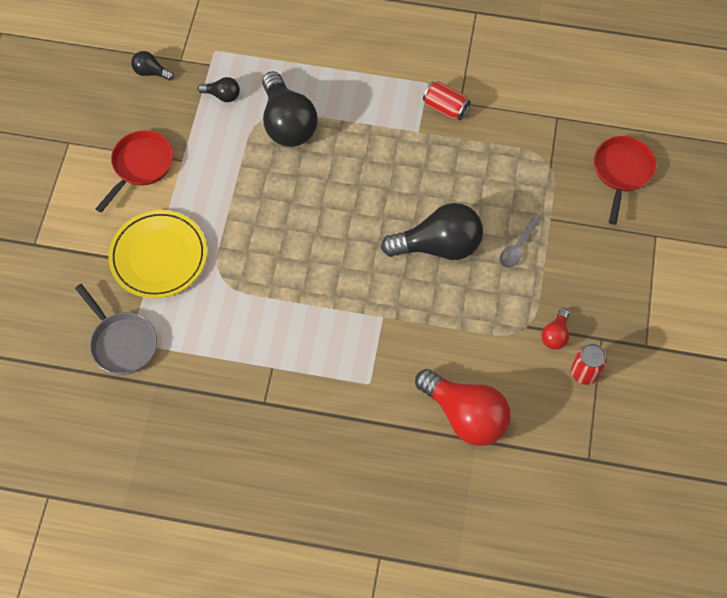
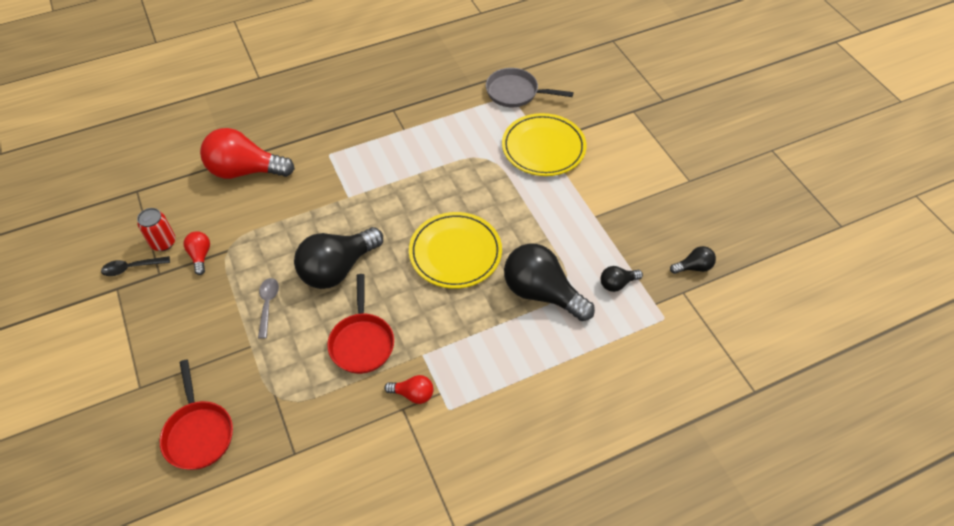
camera: 145 degrees right, 10 degrees down
red pan [96,130,173,213] -> red pan moved to [327,274,394,374]
red can [423,81,471,120] -> red light bulb [384,375,434,404]
none -> black spoon [101,256,170,276]
none -> yellow plate [409,212,502,289]

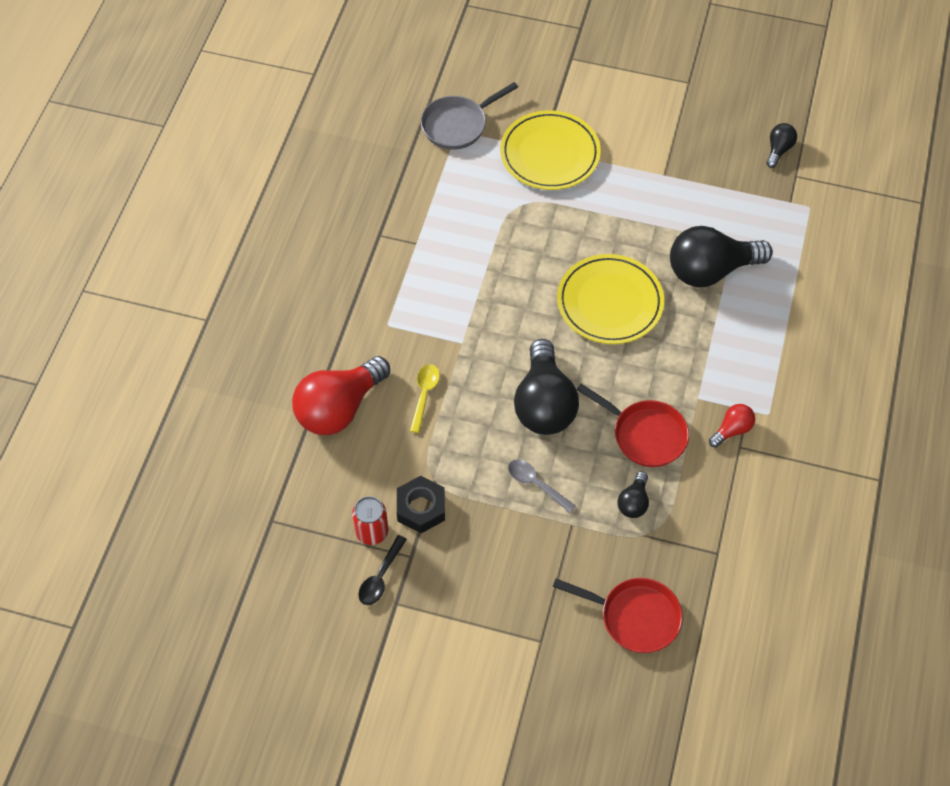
camera: 50 degrees left, 5 degrees up
red light bulb [184,231,210,275] -> black nut [397,476,445,533]
black light bulb [601,266,643,292] -> black light bulb moved to [618,471,649,518]
none -> yellow spoon [410,364,440,433]

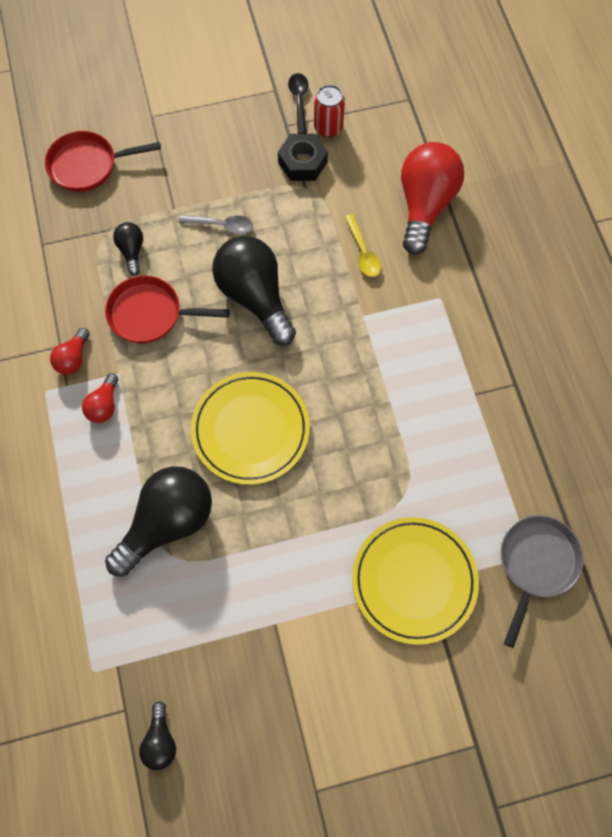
camera: 150 degrees right, 10 degrees up
none -> red light bulb [82,373,118,423]

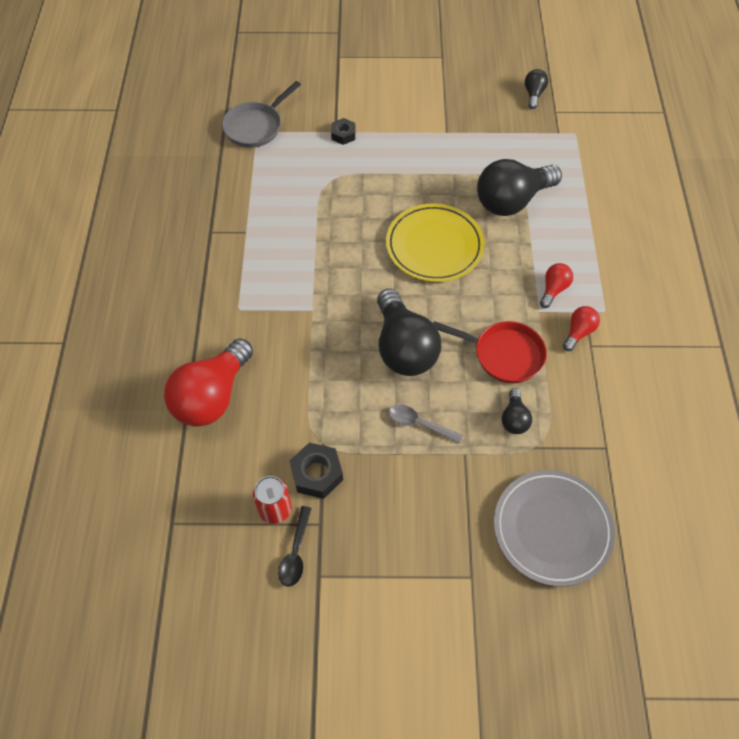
camera: 165 degrees left, 10 degrees down
red pan [45,131,161,192] -> grey plate [494,470,615,587]
yellow spoon [345,214,381,277] -> none
yellow plate [352,517,479,645] -> black nut [331,118,355,145]

